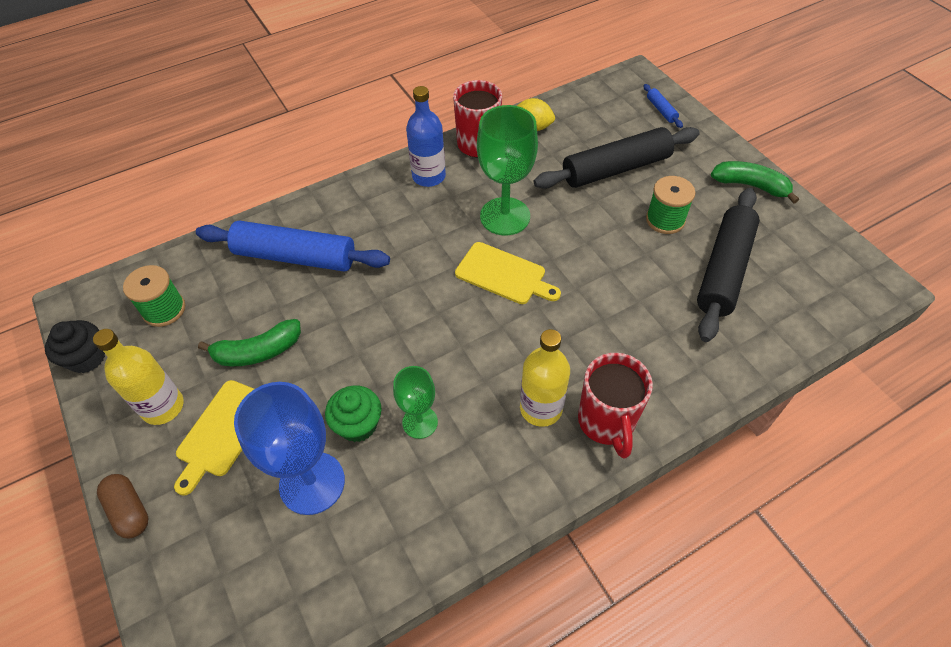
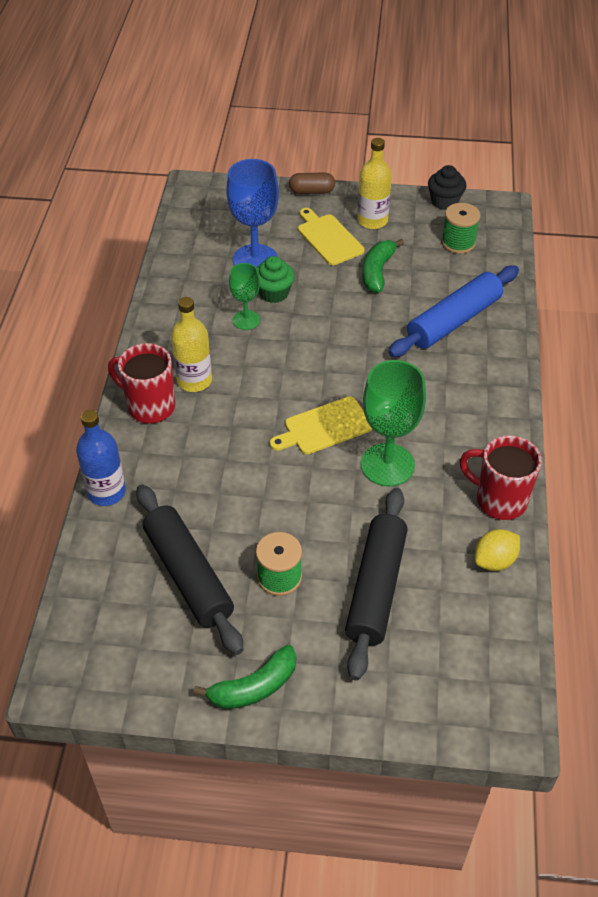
camera: 125 degrees right, 5 degrees down
blue bottle [406,86,446,187] -> blue bottle moved to [76,410,126,506]
blue rolling pin [644,84,683,128] -> none

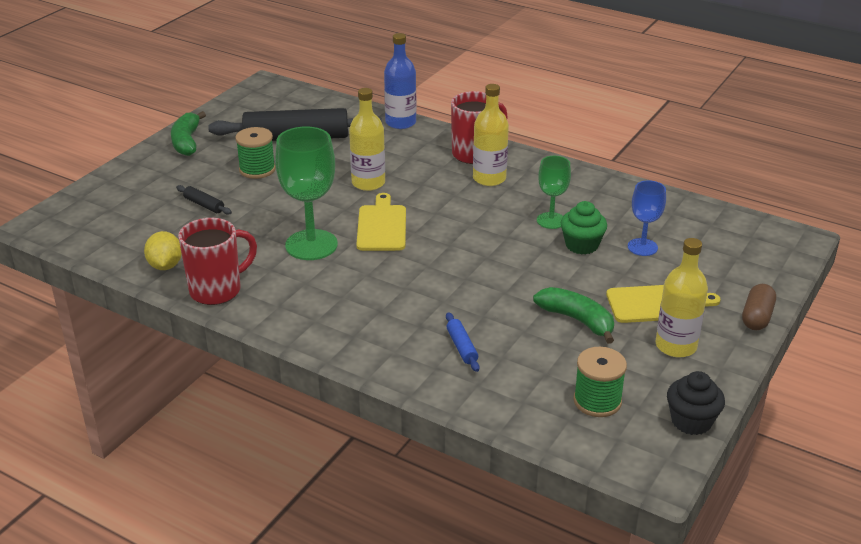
camera: 115 degrees right, 15 degrees down
blue goblet [226,159,279,267] -> blue goblet [628,180,666,256], size x0.57
black rolling pin [345,488,408,681] -> black rolling pin [176,185,232,215], size x0.41
blue rolling pin [388,265,519,357] -> blue rolling pin [446,312,480,372], size x0.41
none -> yellow bottle [349,88,385,191]

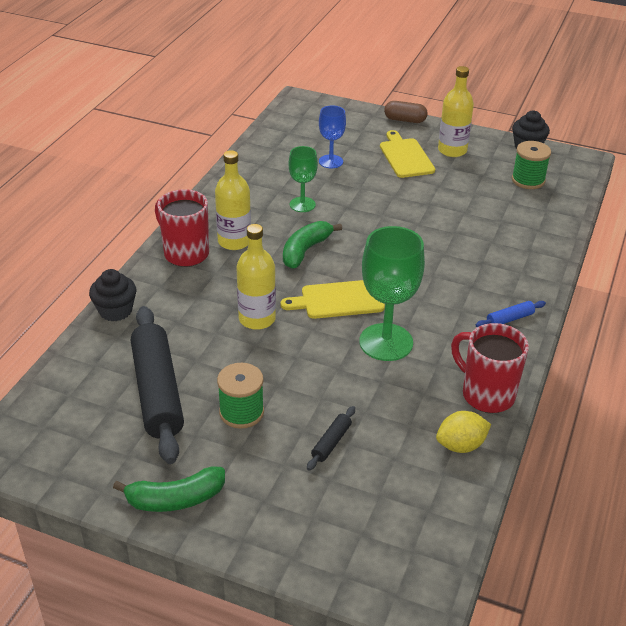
camera: 100 degrees left, 5 degrees up
blue bottle [384,33,416,129] -> black cupcake [89,269,137,322]
blue rolling pin [446,312,480,372] -> blue rolling pin moved to [476,301,546,327]
green banana [533,287,614,344] -> green banana moved to [283,221,342,269]
green cupcake [561,201,607,254] -> none

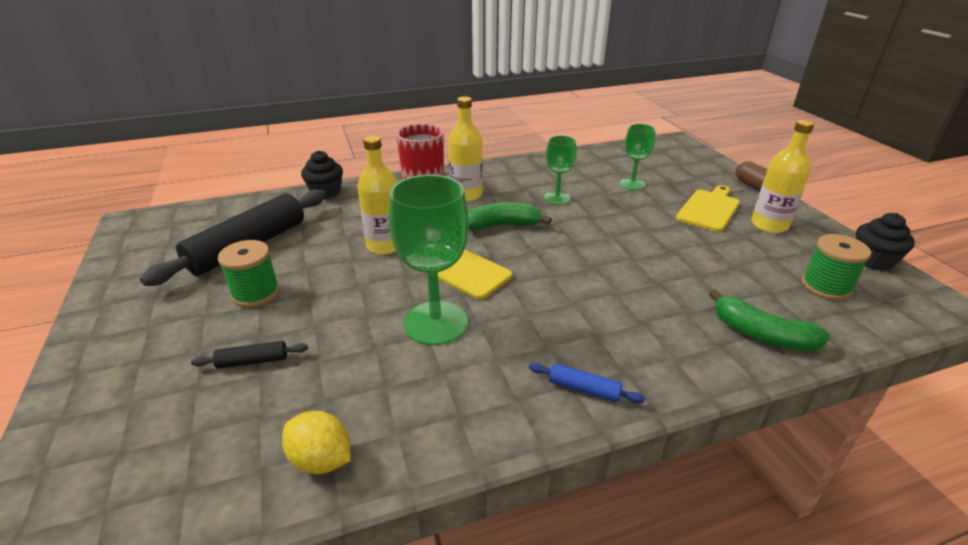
camera: 50 degrees right, 5 degrees down
green banana [113,467,225,512] -> green banana moved to [709,289,830,351]
blue goblet [319,105,346,168] -> green goblet [620,124,656,190]
red mug [451,323,529,413] -> none

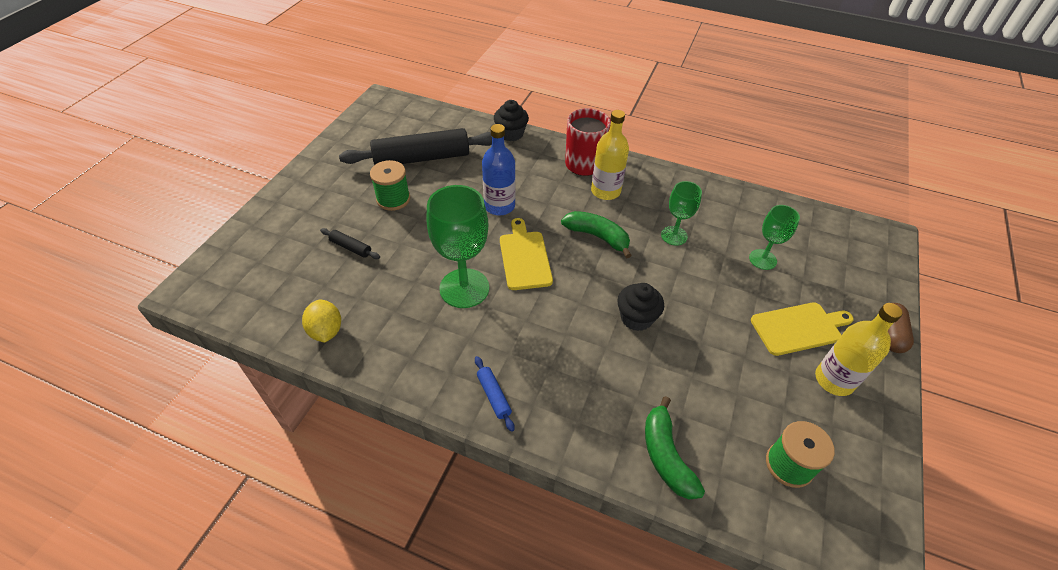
camera: 40 degrees right, 15 degrees up
yellow bottle [357,136,397,254] -> blue bottle [482,124,515,215]
black cupcake [856,213,915,270] -> black cupcake moved to [617,283,664,331]

